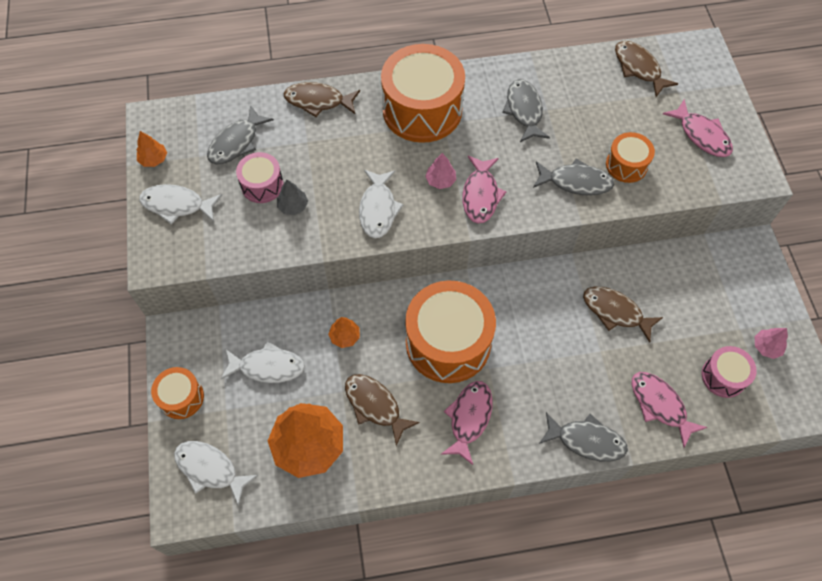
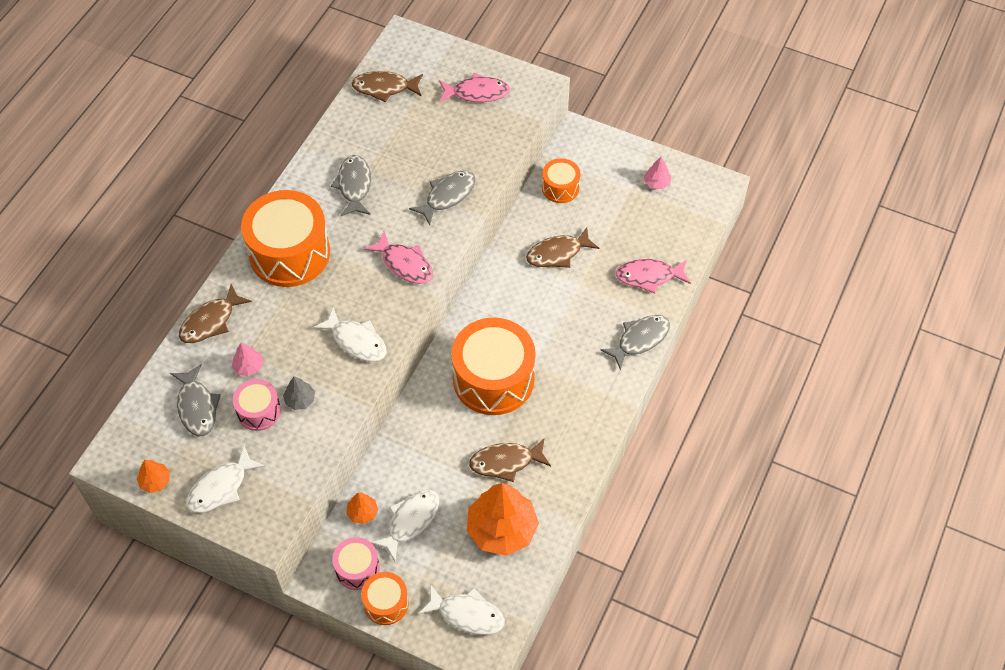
camera: 55 degrees left, 5 degrees down
white fish [174,441,258,506] -> white fish turned 135 degrees counterclockwise [418,584,505,635]
orange tree [328,317,360,348] -> orange tree moved to [346,493,378,524]
pink tree [425,153,456,189] -> pink tree moved to [232,343,263,376]
pink fish [441,381,492,465] -> none
grey fish [502,79,550,142] -> grey fish turned 60 degrees clockwise [331,155,371,216]
orange drum [606,132,655,183] -> orange drum moved to [542,158,581,203]
pink drum [702,346,757,398] -> pink drum moved to [332,537,380,590]

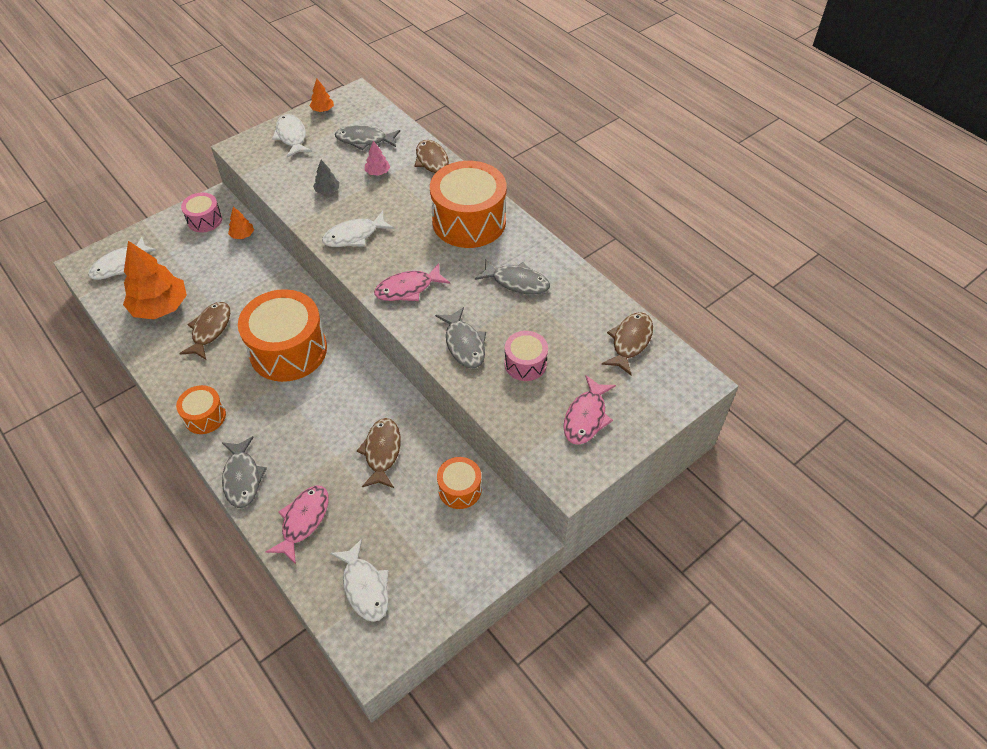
camera: 115 degrees right, 5 degrees down
pink drum [233,379,281,431] -> pink drum moved to [505,331,548,381]
orange drum [361,572,409,625] -> orange drum moved to [176,385,226,434]
white fish [371,490,439,561] -> white fish moved to [330,539,389,622]
pink tree [644,157,672,189] -> none

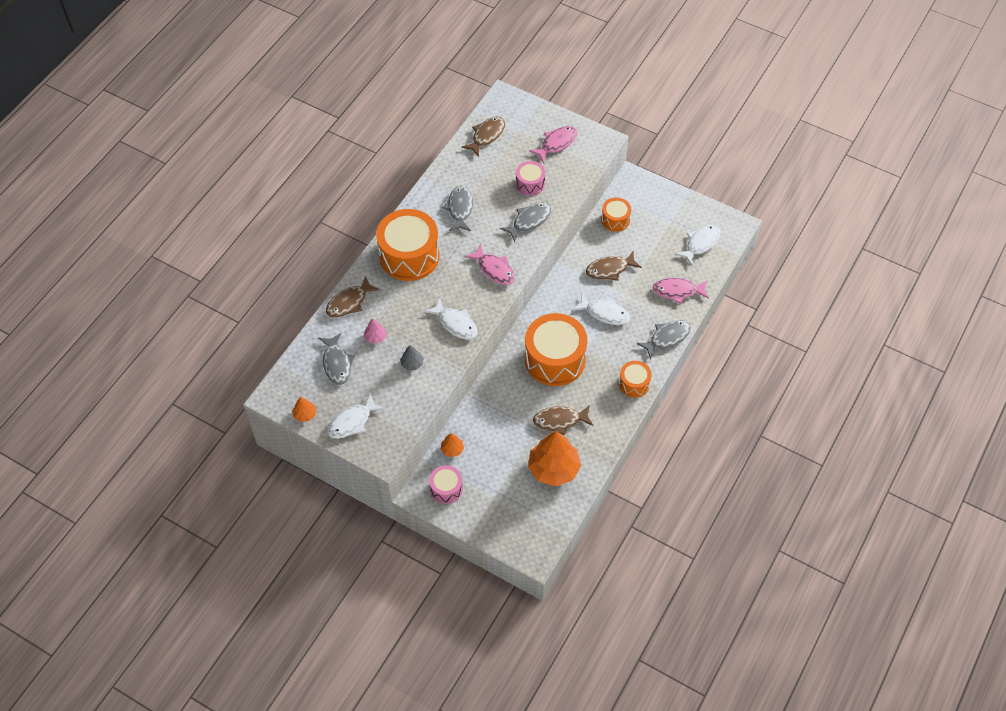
camera: 110 degrees left, 5 degrees up
white fish [88,237,157,280] -> white fish moved to [573,293,630,325]
pink fish [563,375,616,445] -> pink fish turned 45 degrees counterclockwise [529,126,577,164]
brown fish [602,312,653,375] -> brown fish turned 120 degrees clockwise [462,116,505,157]

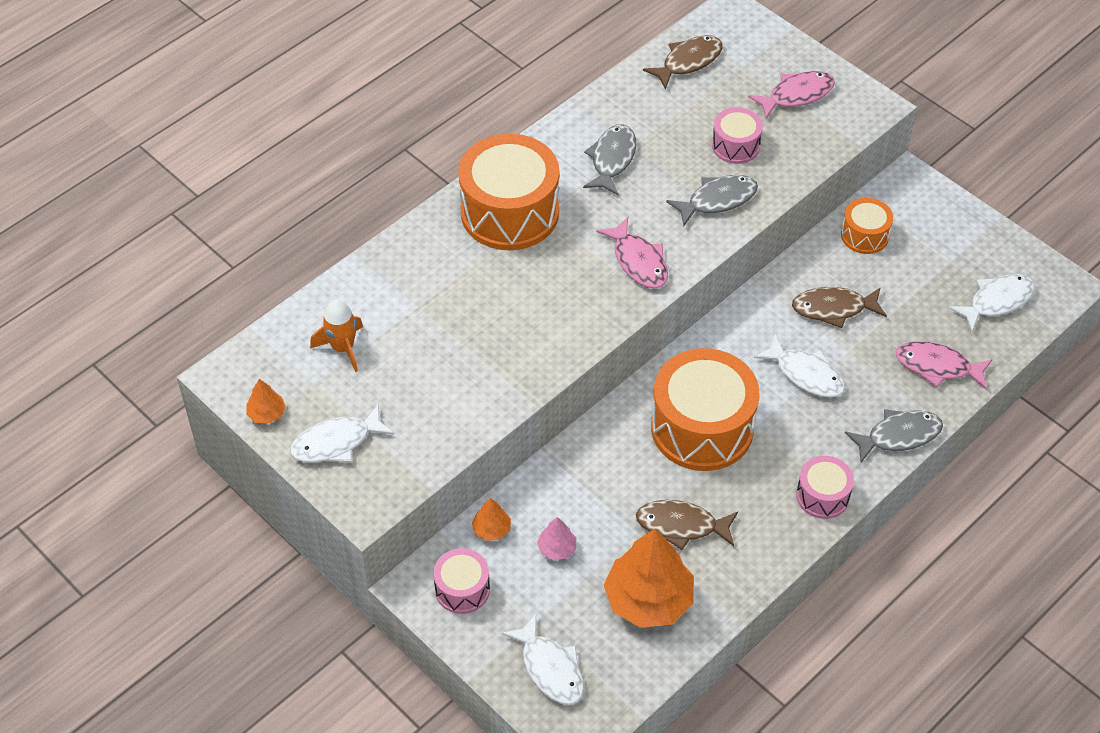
camera: 15 degrees right, 5 degrees down
grey fish [319,333,355,385] -> orange rocket [310,300,363,372]
brown fish [326,276,380,317] -> none
pink tree [364,319,387,344] -> pink tree moved to [537,517,576,560]
grey tree [400,345,424,370] -> none
white fish [424,298,477,339] -> white fish moved to [501,614,584,705]
orange drum [619,361,652,397] -> pink drum [796,456,854,519]

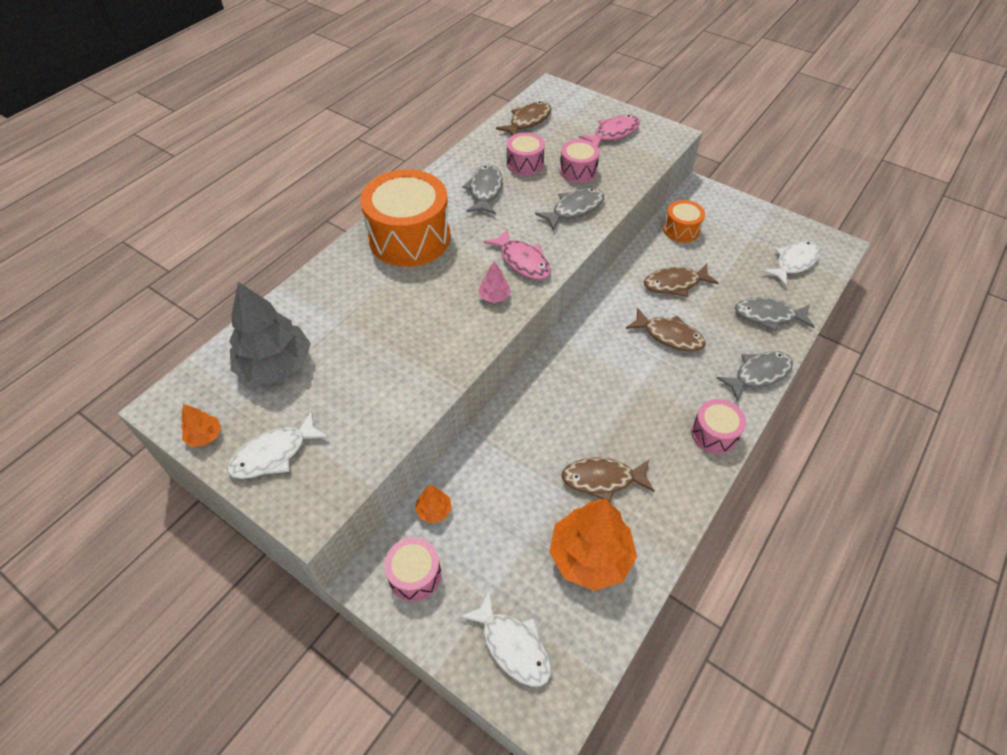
camera: 10 degrees left, 0 degrees up
orange rocket [310,300,363,372] -> grey tree [229,282,311,384]
pink tree [537,517,576,560] -> pink tree moved to [478,261,511,303]
orange drum [651,348,759,471] -> none
white fish [754,334,845,398] -> brown fish [626,308,706,351]
pink fish [896,341,993,390] -> grey fish [735,298,814,332]
none -> pink drum [507,132,545,176]

